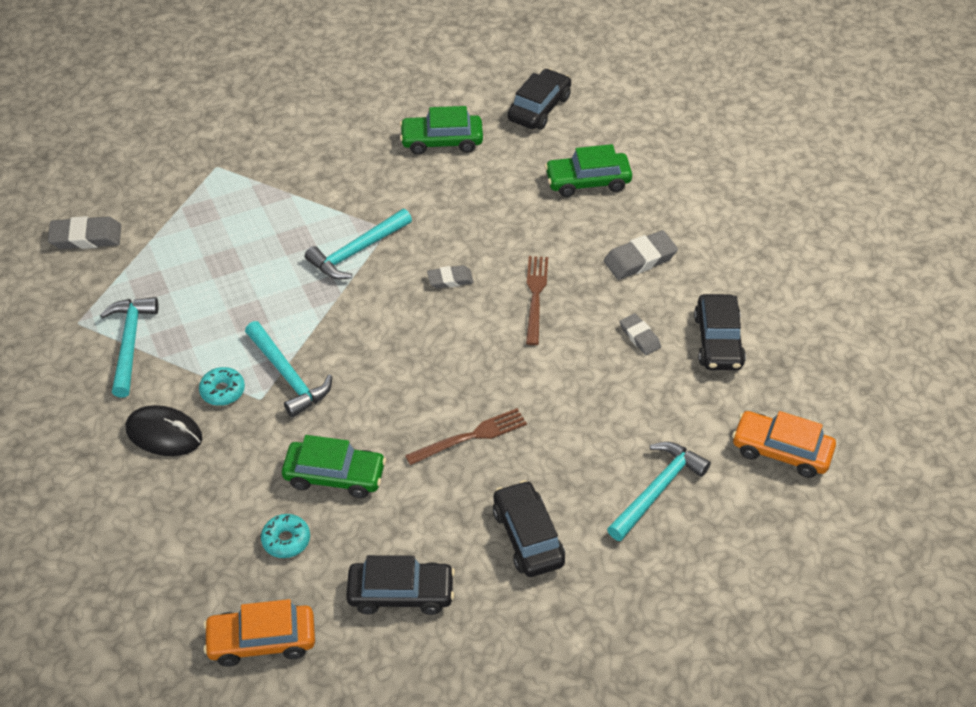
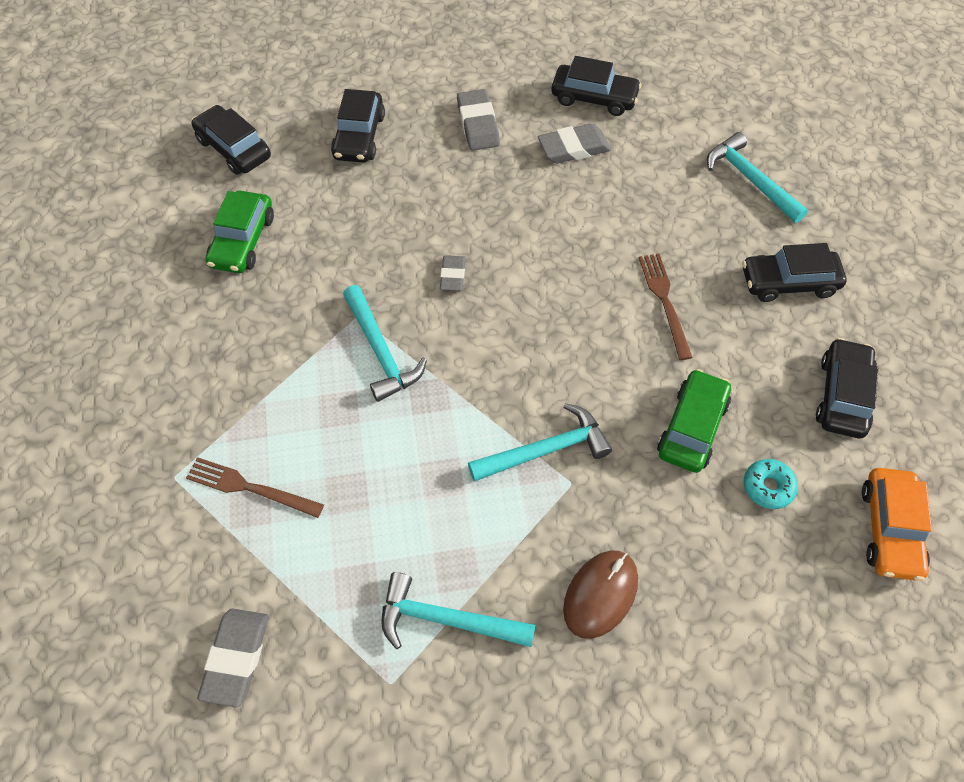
camera: 75 degrees left, 10 degrees up
black mouse [126,405,202,456] -> brown mouse [563,551,638,639]
turquoise donut [199,367,245,406] -> none
brown fork [526,256,548,345] -> brown fork moved to [186,457,324,518]
green car [545,144,632,197] -> black car [331,89,385,162]
grey eraser [620,313,661,355] -> grey eraser [538,123,611,164], size x1.58
orange car [732,411,836,478] -> none

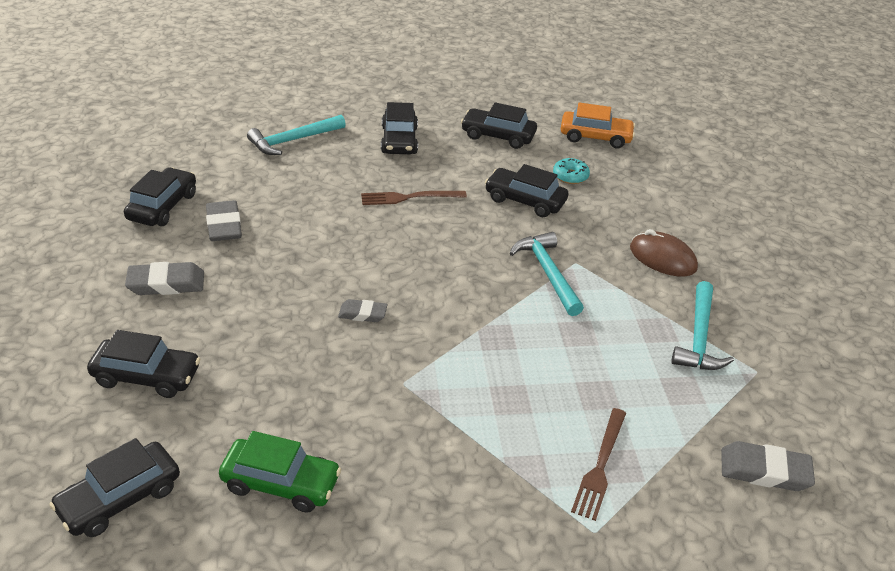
camera: 90 degrees left, 20 degrees down
turquoise hammer [343,285,427,402] -> none
green car [657,369,731,473] -> black car [485,164,568,217]

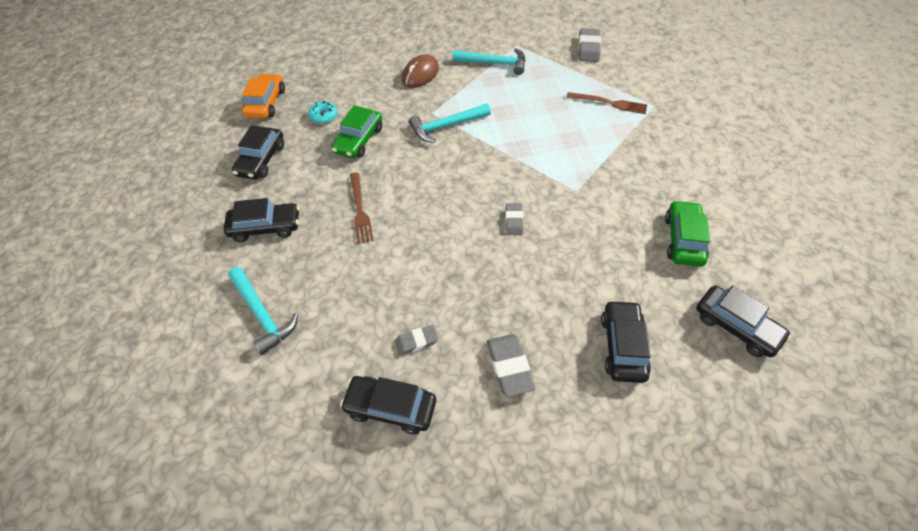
camera: 90 degrees left, 15 degrees up
grey eraser [206,200,242,241] -> grey eraser [395,325,438,356], size x0.63
black car [485,164,568,217] -> green car [331,105,382,158]

